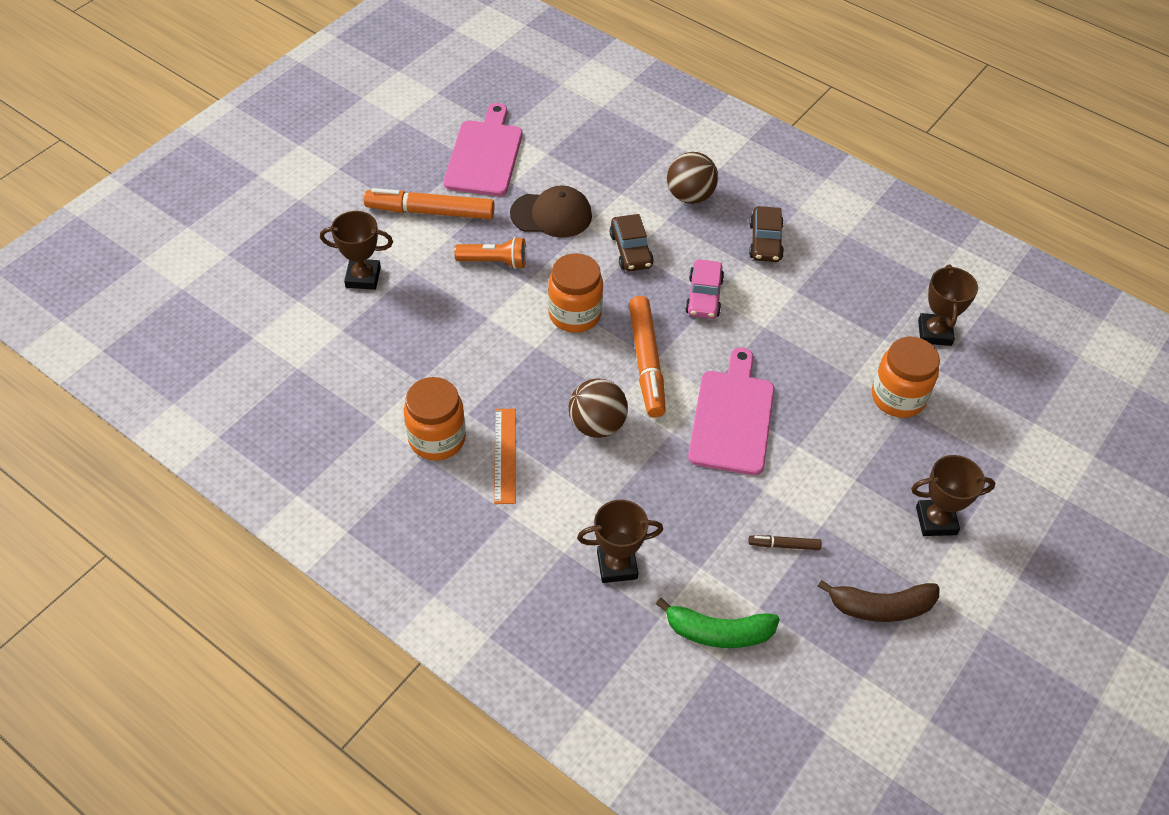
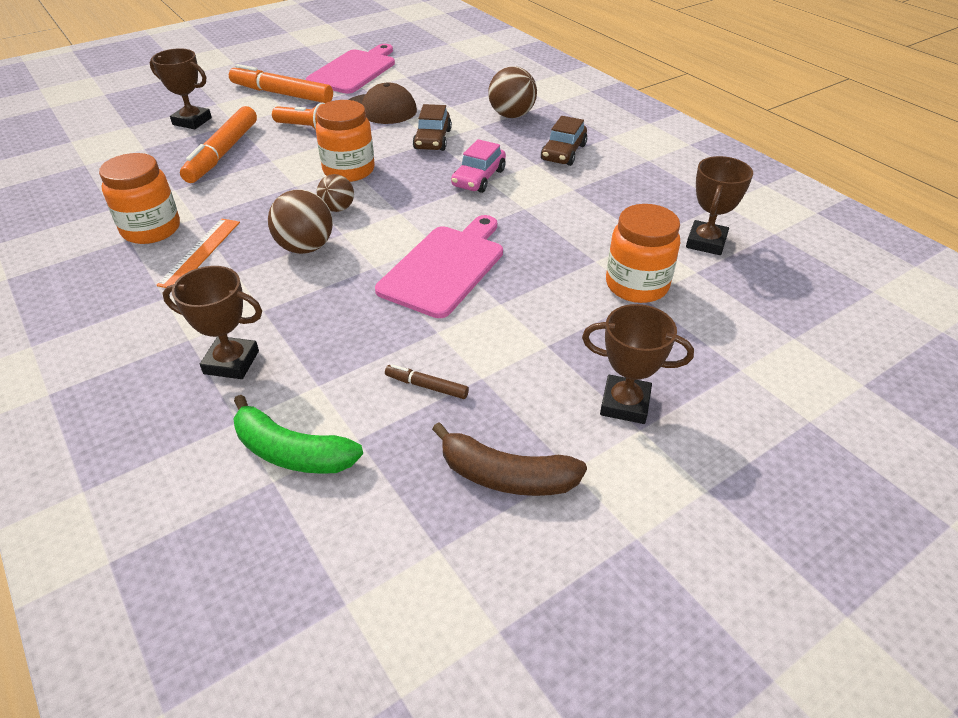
camera: 20 degrees right, 10 degrees down
orange marker [629,296,666,418] -> orange marker moved to [180,106,257,183]
none -> brown ball [317,174,354,212]

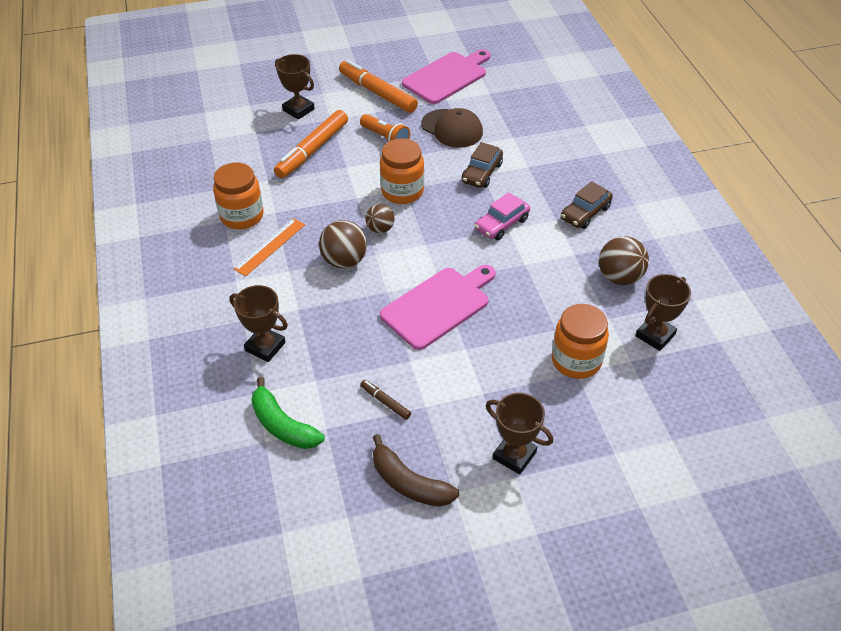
camera: 20 degrees right, 5 degrees up
brown ball [488,66,537,118] -> brown ball moved to [599,236,649,285]

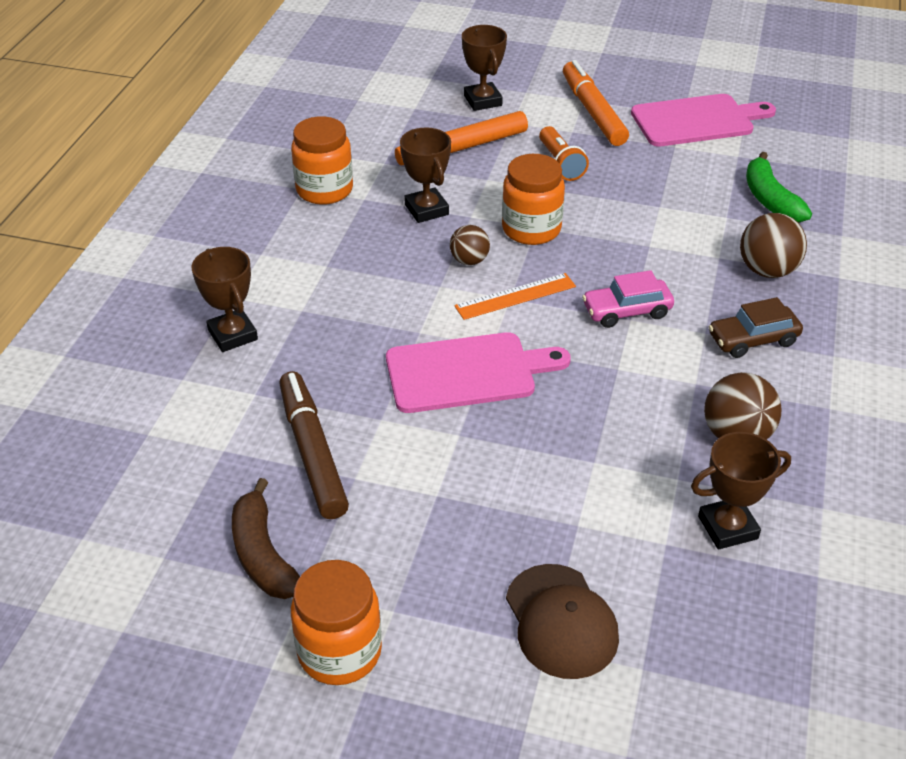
camera: 30 degrees right, 5 degrees down
orange ruler [234,218,305,276] -> orange ruler moved to [454,273,576,320]
green banana [251,377,324,449] -> green banana moved to [746,152,812,223]
brown ball [319,220,367,268] -> brown ball moved to [740,213,807,278]
brown marker [360,380,411,420] -> brown marker [279,371,349,519], size x2.18
brown cap [421,108,483,148] -> brown cap moved to [506,564,619,679]
brown car [462,142,503,188] -> none
brown trophy [486,393,553,474] -> brown trophy moved to [400,127,451,223]
orange jar [552,304,609,379] -> orange jar moved to [291,560,382,685]

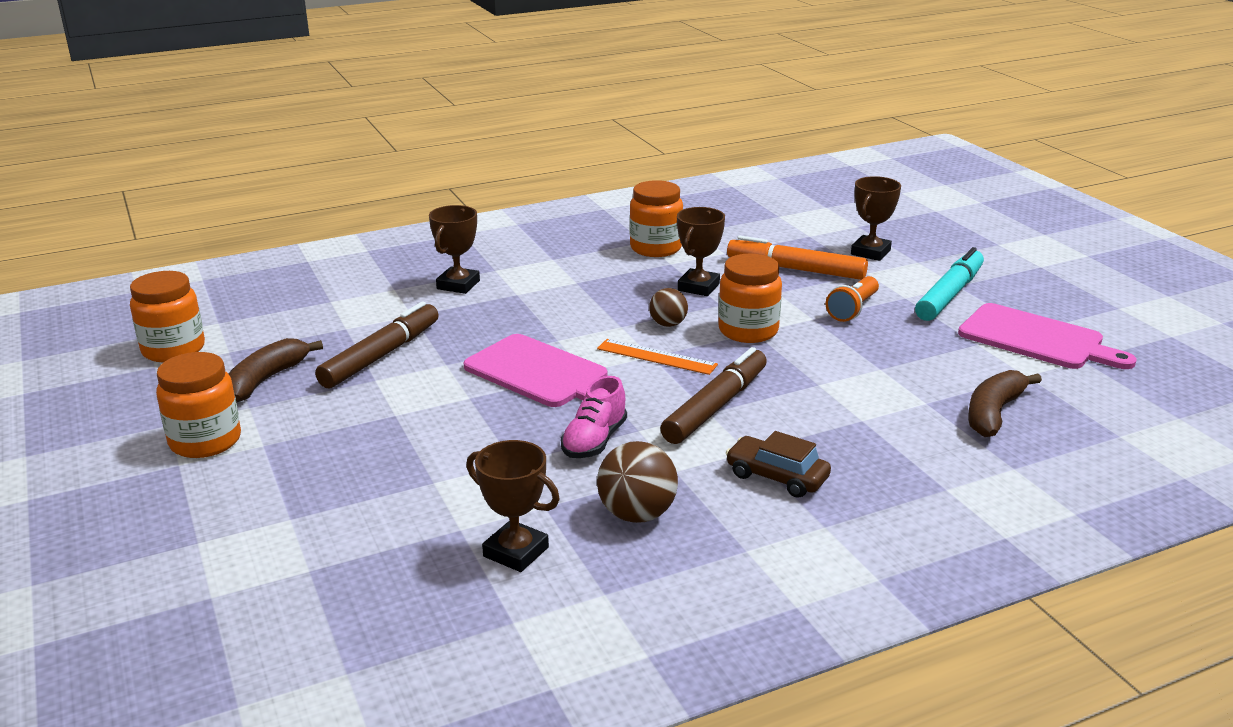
camera: 50 degrees right, 15 degrees down
brown cap [506,564,619,679] -> none
orange marker [563,60,629,146] -> turquoise marker [915,247,984,321]
pink car [582,270,674,328] -> brown marker [660,347,767,444]
brown ball [740,213,807,278] -> none
green banana [746,152,812,223] -> brown banana [968,370,1042,437]
none -> orange jar [130,271,205,362]
none -> pink shoe [561,376,627,458]

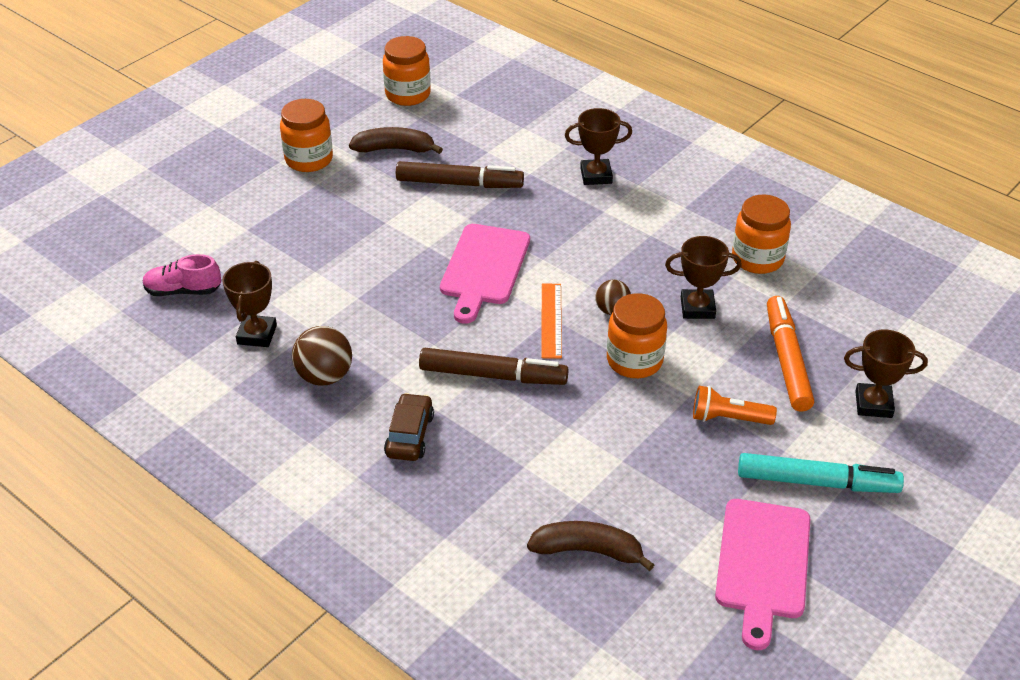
camera: 65 degrees right, 15 degrees up
pink shoe [561,376,627,458] -> pink shoe moved to [143,254,221,296]

